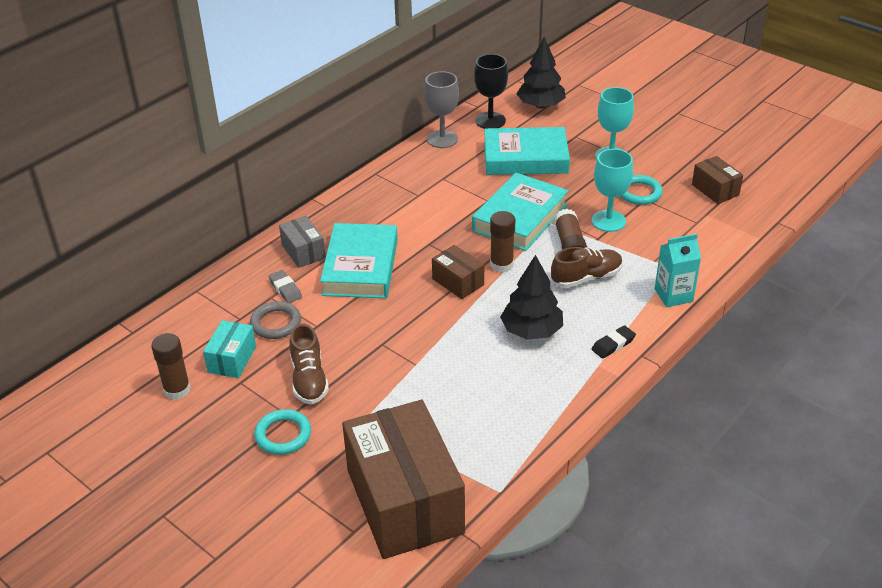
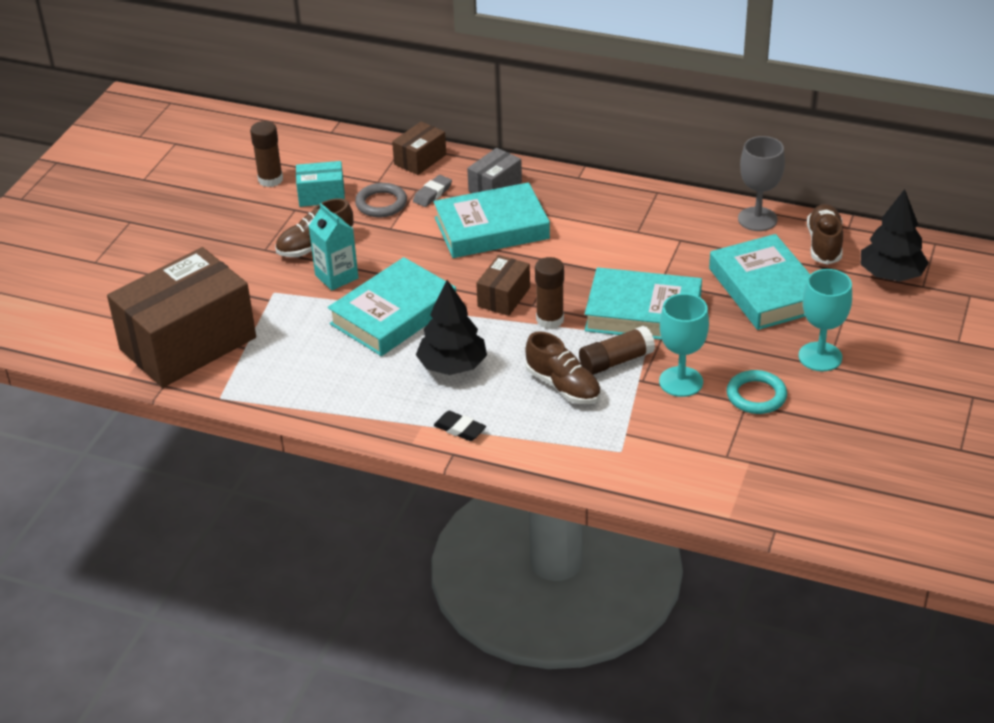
camera: 70 degrees right, 0 degrees up
turquoise ring [254,409,311,455] -> none
black goblet [474,54,508,129] -> brown shoe [807,204,843,265]
turquoise carton [655,234,701,307] -> turquoise carton moved to [309,203,358,291]
brown box [692,156,743,204] -> brown box moved to [392,121,446,175]
none -> turquoise book [328,257,456,356]

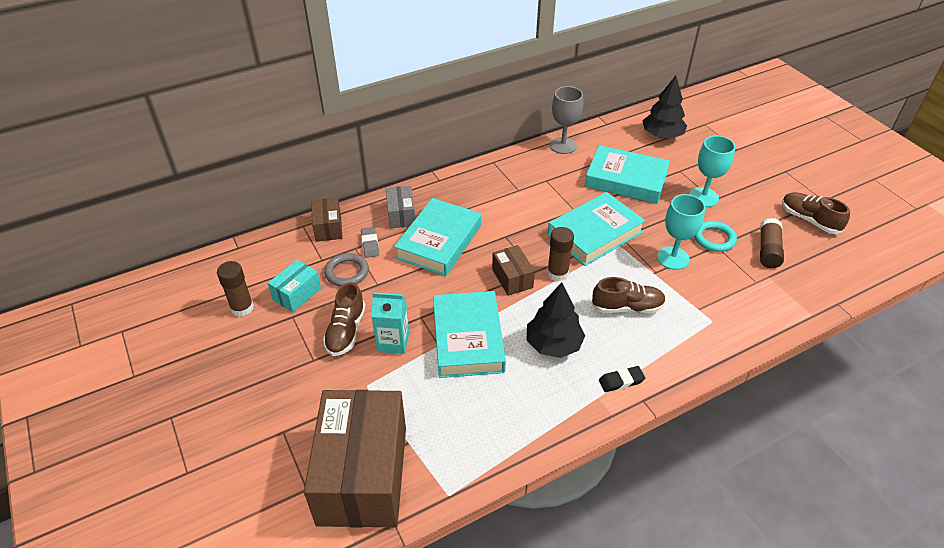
camera: 50 degrees left, 5 degrees up
brown glue stick [579,326,655,375] -> brown glue stick moved to [760,218,784,268]
brown shoe [807,204,843,265] -> brown shoe moved to [782,192,850,234]

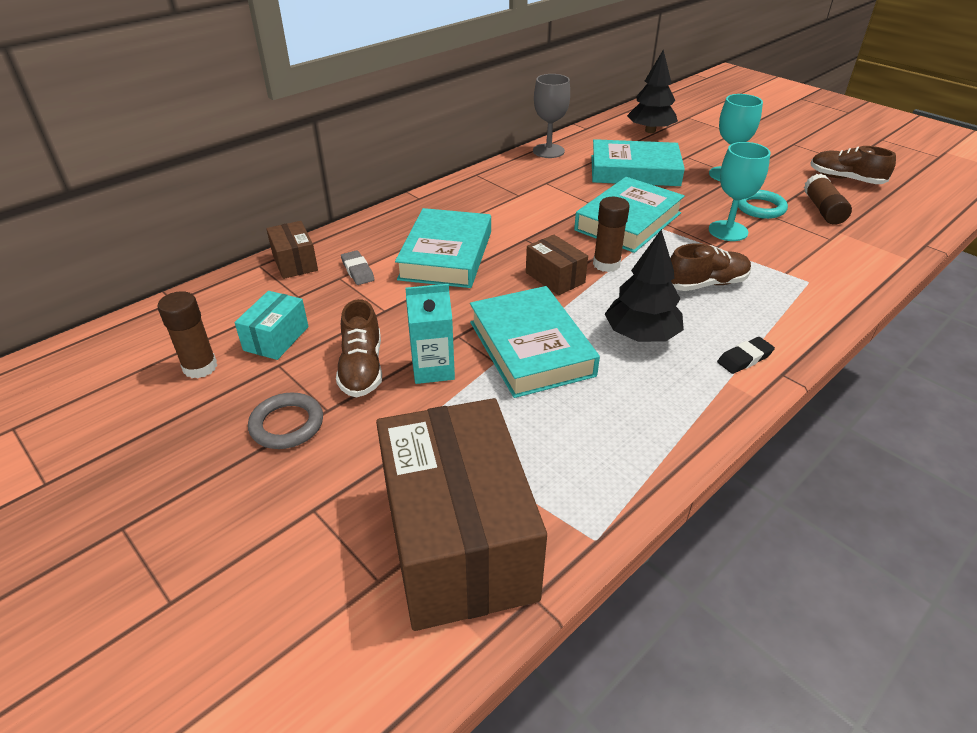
camera: 15 degrees left, 5 degrees down
grey ring [324,253,369,287] -> grey ring moved to [248,392,323,449]
grey box [386,186,415,229] -> none

